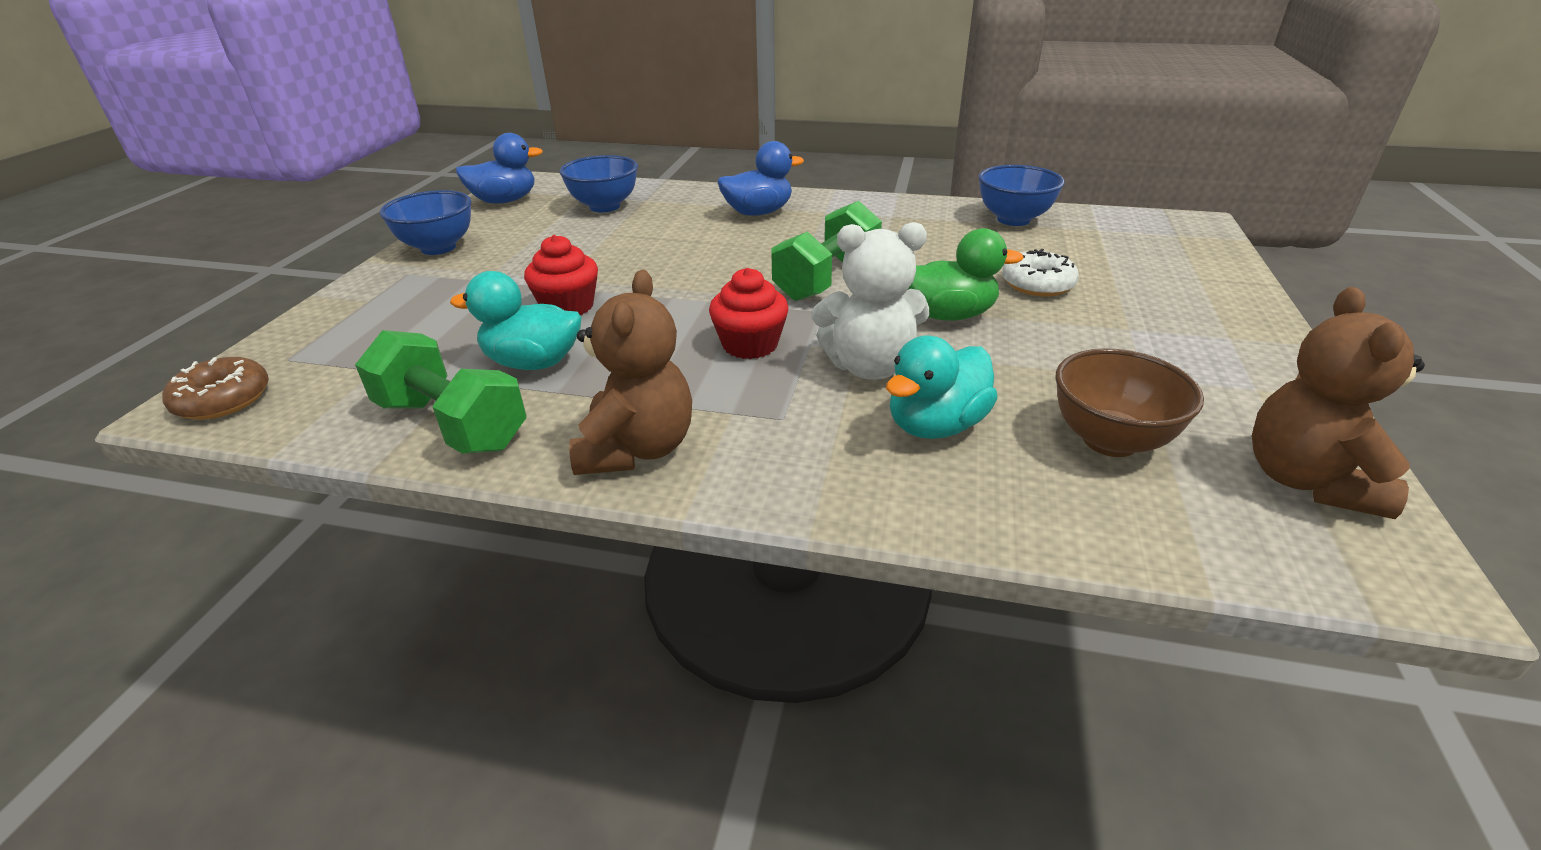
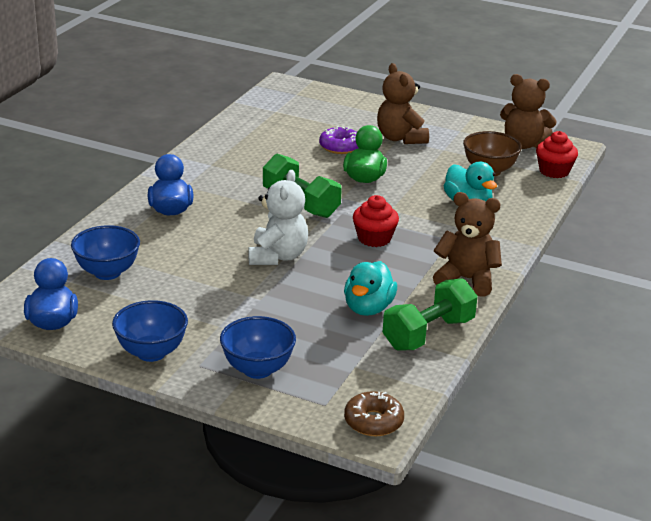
camera: 80 degrees left, 5 degrees down
red cupcake [524,235,598,315] -> red cupcake moved to [536,131,578,178]
white teddy bear [811,222,930,380] -> white teddy bear moved to [248,170,308,265]
blue bowl [978,165,1065,226] -> blue bowl moved to [220,316,296,379]
white donut [1002,249,1079,297] -> purple donut [319,126,358,154]
none -> brown teddy bear [377,63,429,144]

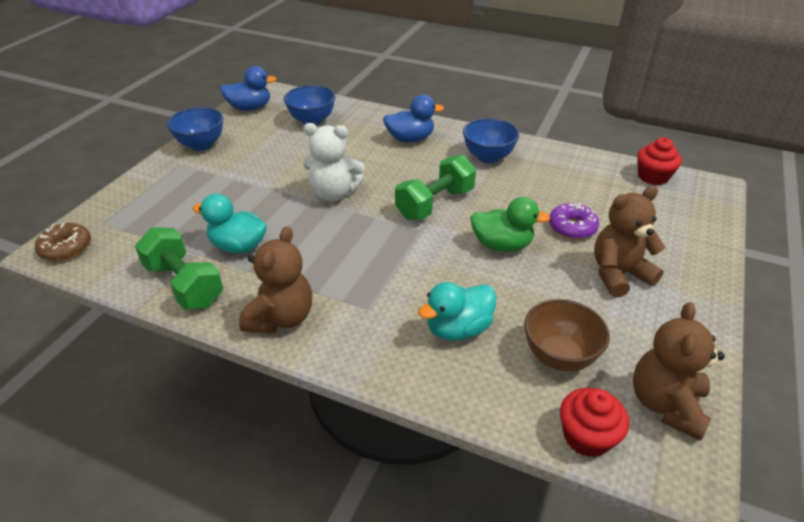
camera: 90 degrees right, 10 degrees up
blue bowl [220,316,296,379] -> blue bowl moved to [463,118,520,164]
red cupcake [353,195,399,247] -> red cupcake moved to [637,138,682,185]

